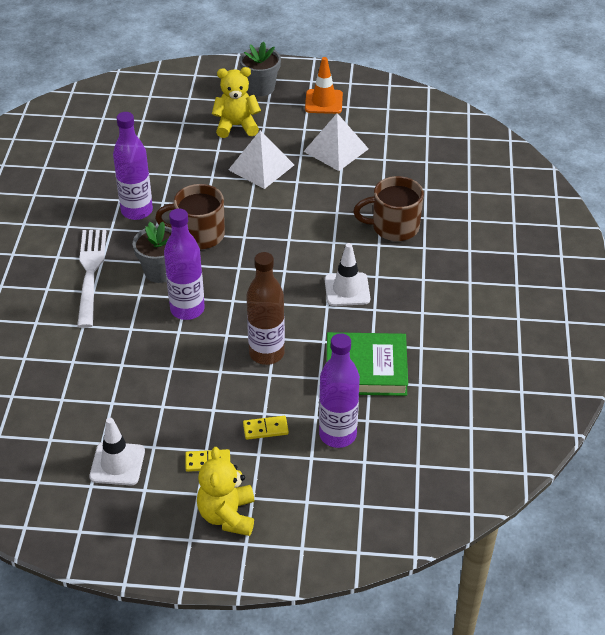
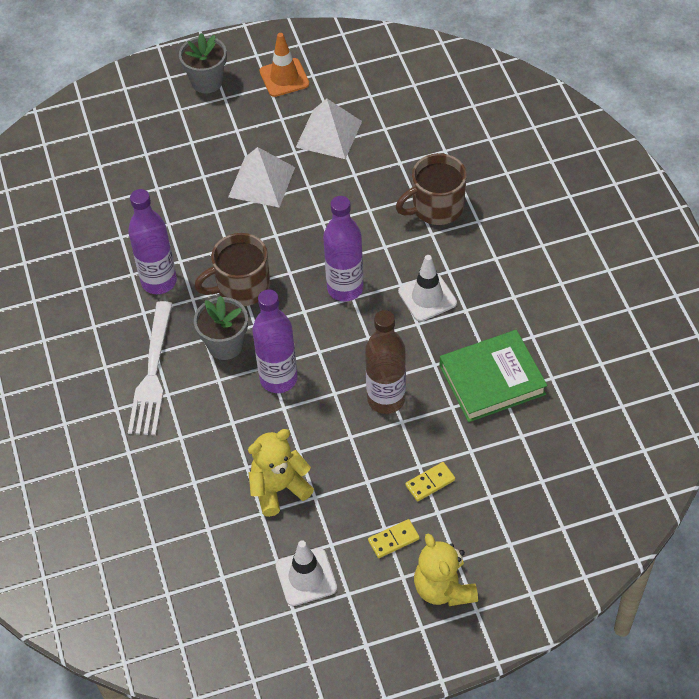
camera: 20 degrees left, 10 degrees up
white fork [77,229,106,328] -> white fork turned 150 degrees counterclockwise [128,301,173,435]
yellow teddy bear [212,67,261,138] -> yellow teddy bear moved to [248,429,314,517]
purple bottle [319,333,360,448] -> purple bottle moved to [323,196,364,301]

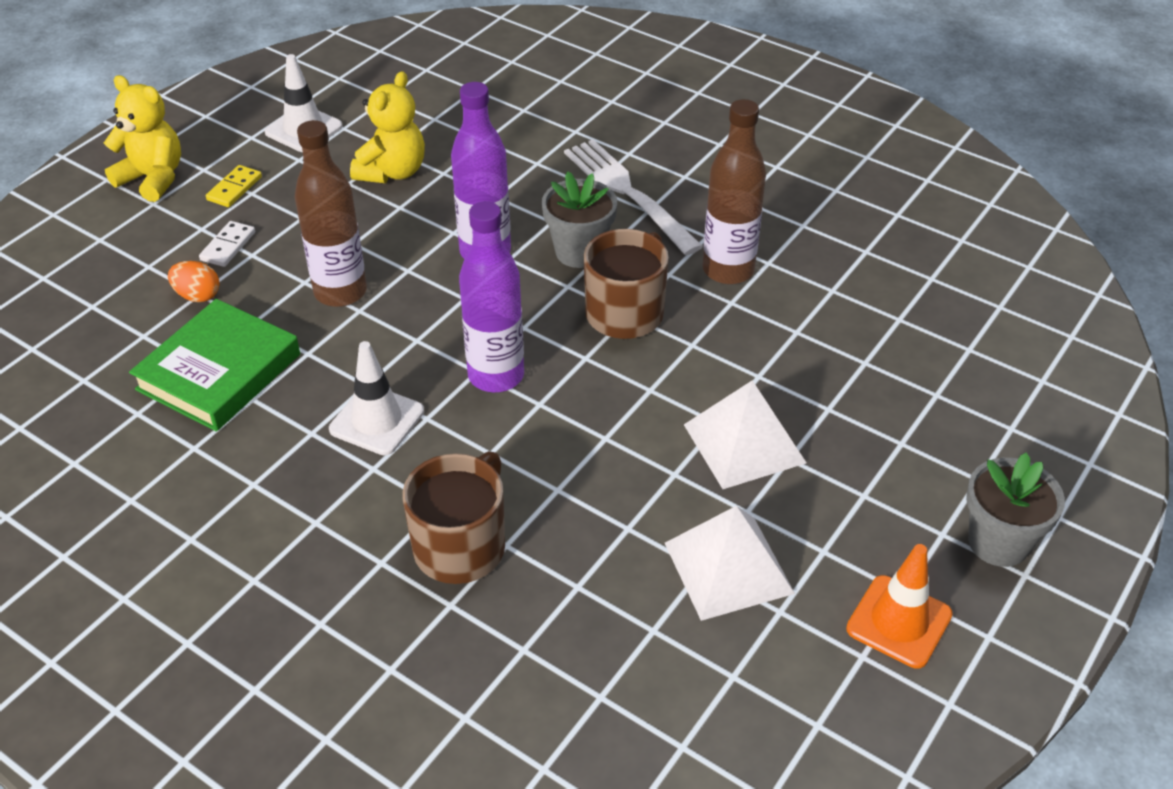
camera: 140 degrees right, 10 degrees down
purple bottle [128,189,177,294] -> brown bottle [703,99,766,284]
yellow domino [405,462,455,501] -> white domino [199,221,255,267]
none -> orange egg [168,261,220,302]

